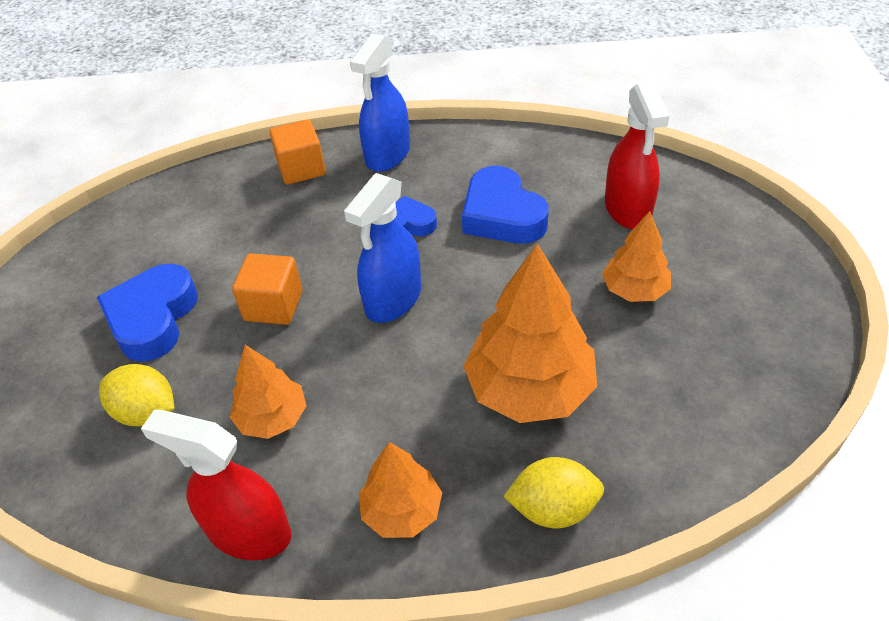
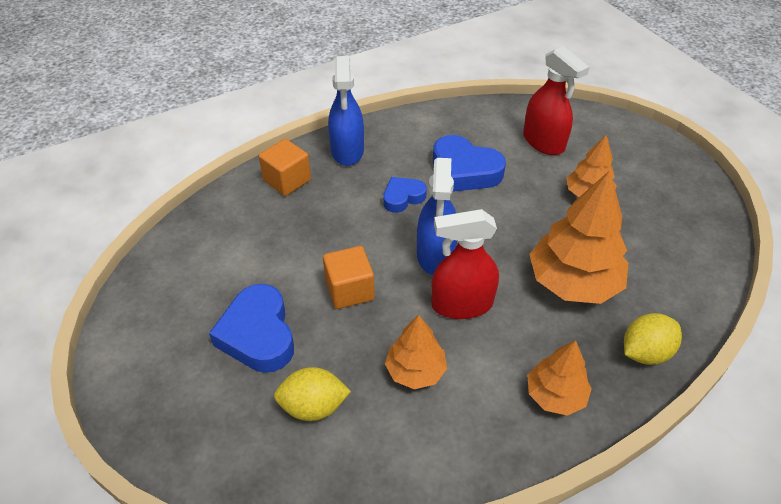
camera: 30 degrees left, 0 degrees up
red spray bottle [141,410,291,560] -> red spray bottle moved to [431,209,499,319]

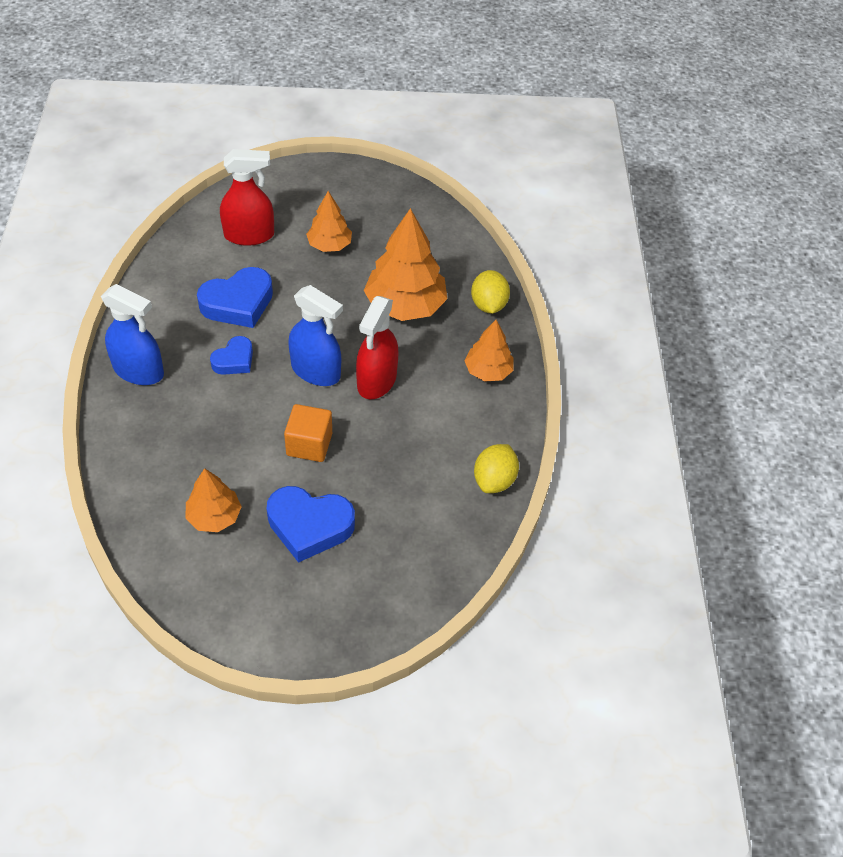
camera: 65 degrees left, 5 degrees up
orange cube [259,139,311,196] -> none
yellow lemon [274,367,351,421] -> yellow lemon moved to [474,444,519,493]
blue heart [383,177,427,213] -> blue heart turned 135 degrees counterclockwise [210,336,253,375]
orange tree [385,315,447,389] -> orange tree moved to [185,468,242,532]

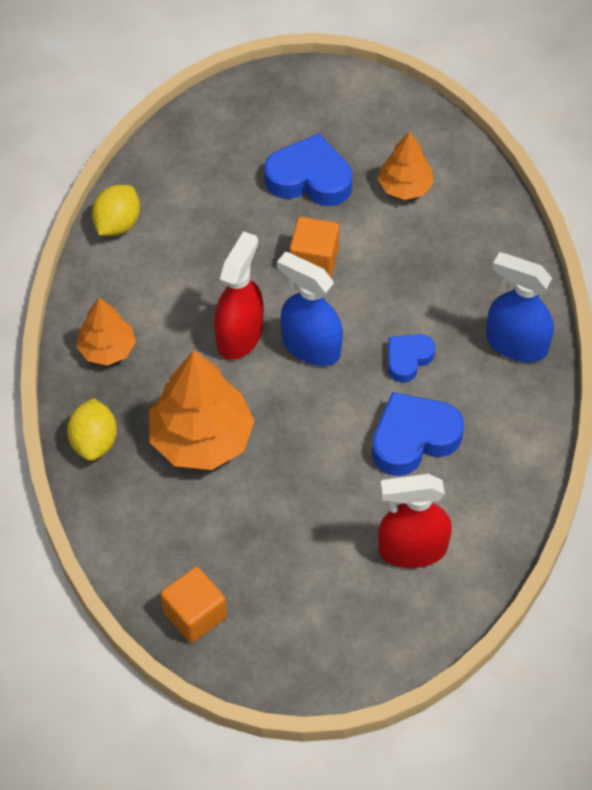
camera: 175 degrees left, 5 degrees up
orange tree [306,191,352,252] -> none
none -> orange cube [161,567,227,643]

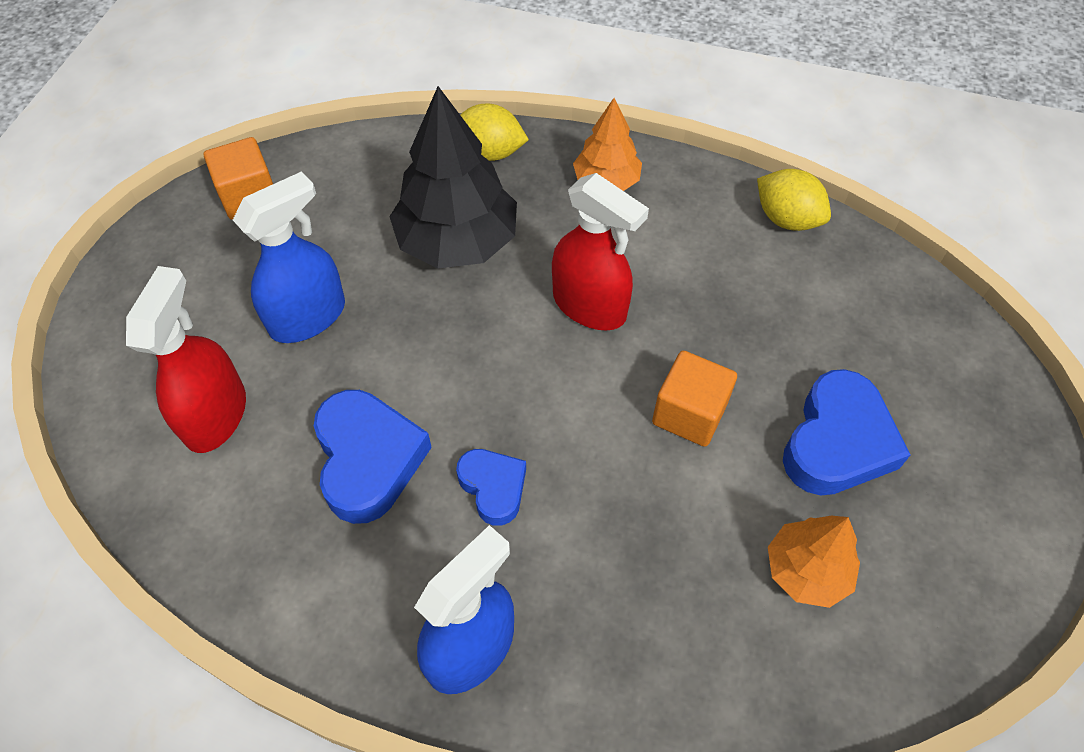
camera: 105 degrees right, 0 degrees up
orange tree [149,350,254,470] -> black tree [389,86,517,268]
blue spray bottle [277,252,343,366] -> blue spray bottle moved to [233,171,345,343]

